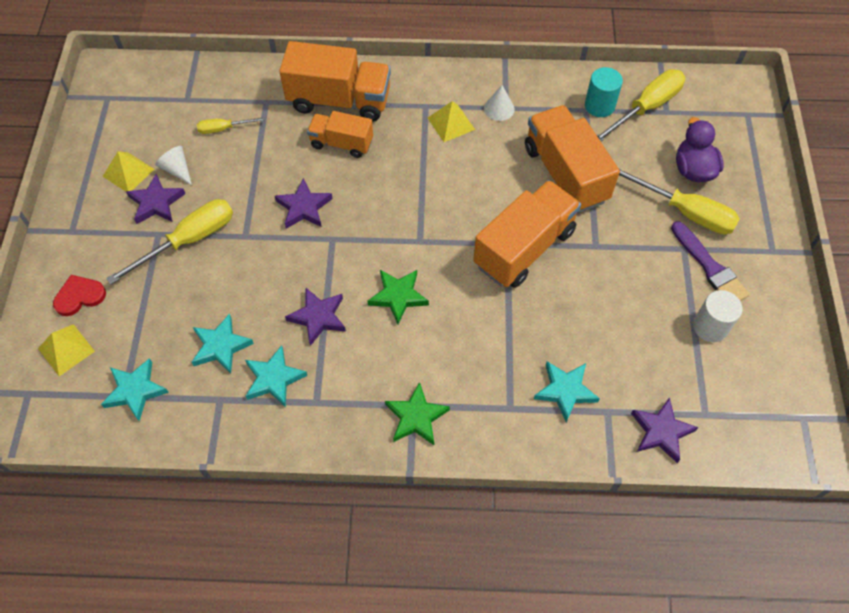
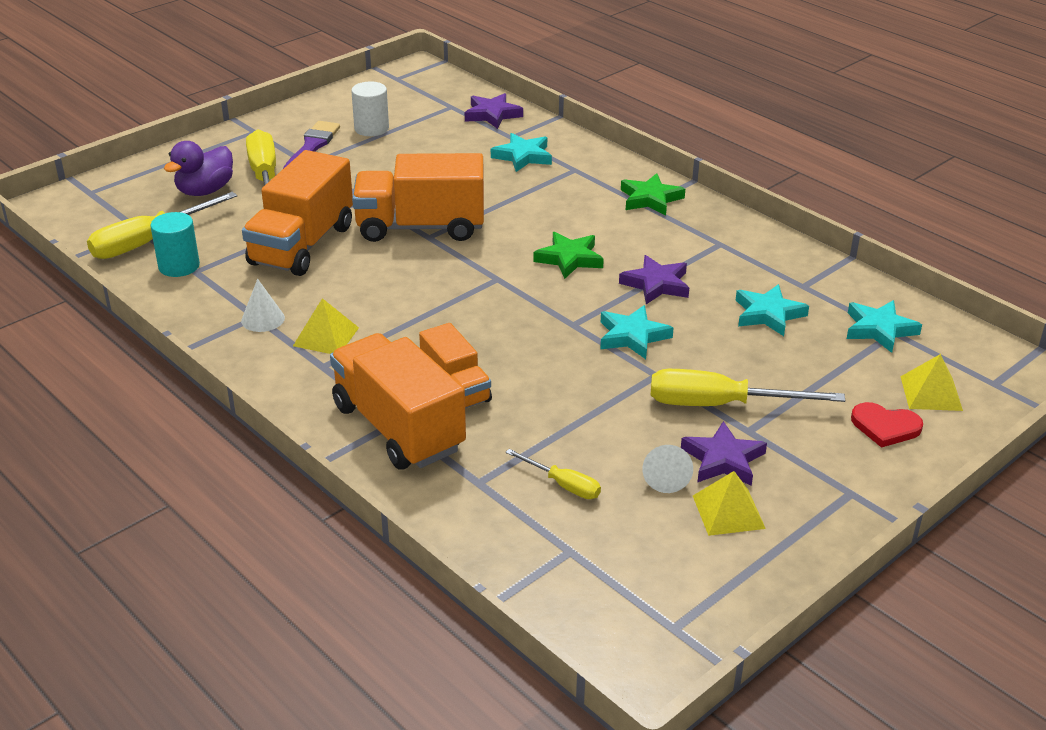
camera: 135 degrees left, 25 degrees down
turquoise star [245,345,307,407] -> turquoise star moved to [600,305,673,359]
purple star [275,178,333,229] -> none
yellow screwdriver [597,69,685,141] -> yellow screwdriver turned 45 degrees counterclockwise [87,192,237,259]

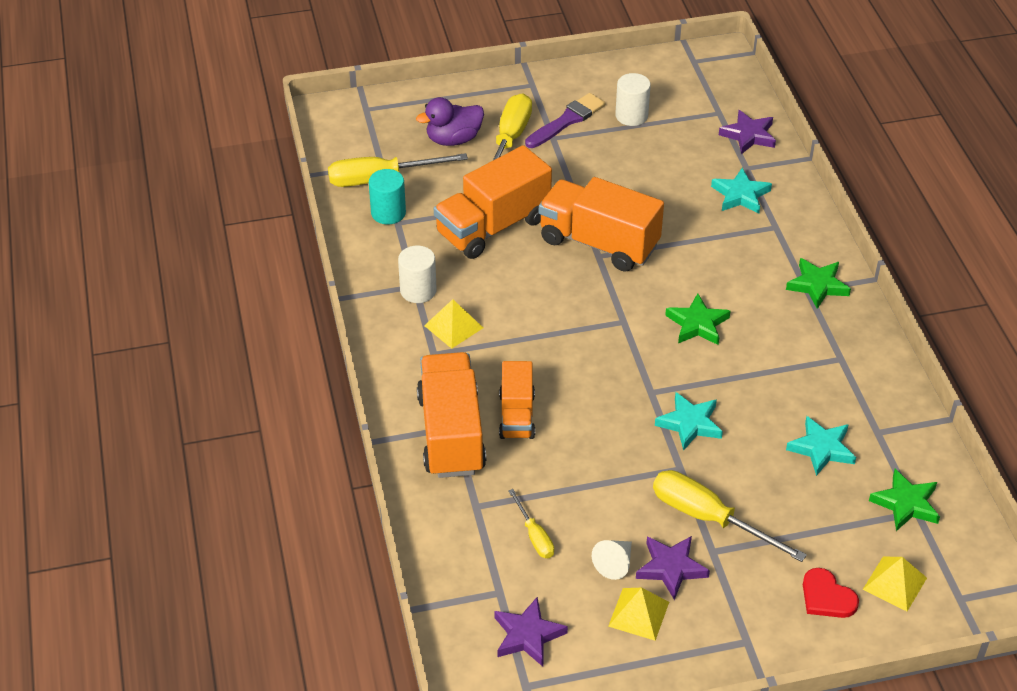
camera: 30 degrees right, 10 degrees up
white cone [241,279,285,332] -> white cylinder [398,246,437,303]
purple star [619,255,689,304] -> purple star moved to [494,597,568,667]
turquoise star [847,300,922,353] -> green star [869,469,940,531]

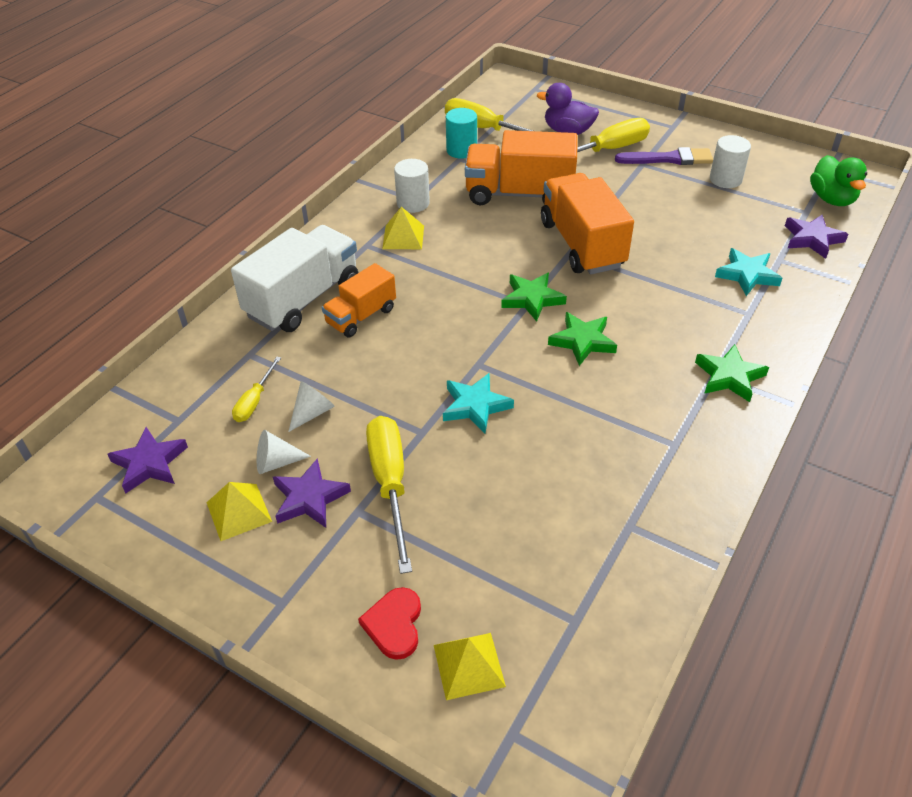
camera: 45 degrees right, 0 degrees up
orange truck [417,352,486,478] -> white truck [231,225,358,332]
turquoise star [786,416,856,476] -> none
green star [869,469,940,531] -> green star moved to [501,272,567,322]
none -> white cone [288,381,335,432]
none -> green duck [810,155,867,206]

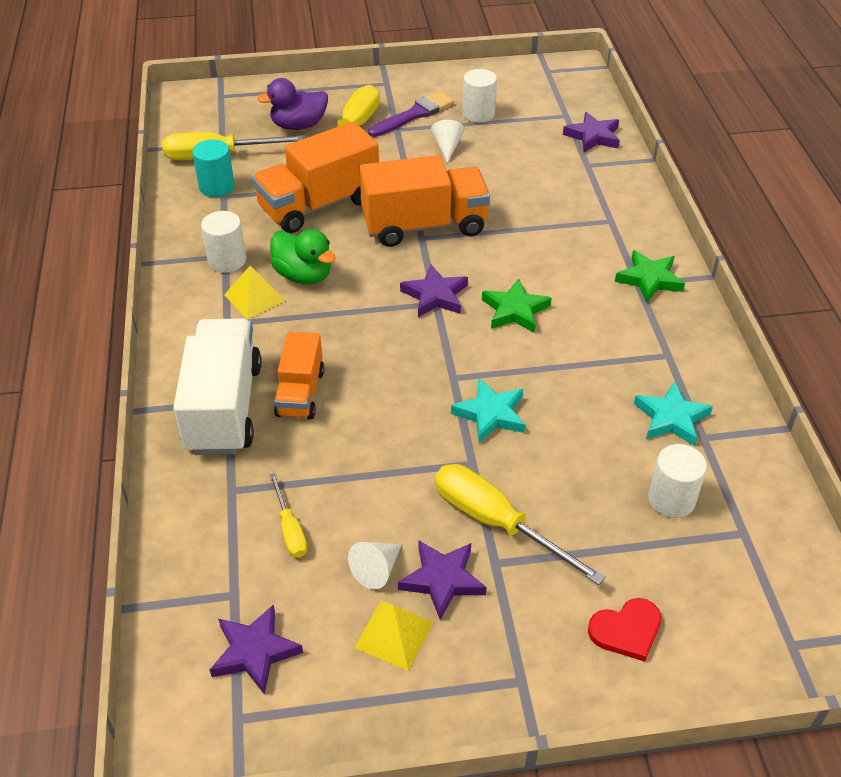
camera: 40 degrees left, 0 degrees up
white cone [288,381,335,432] -> white cone moved to [431,120,465,163]
red heart [358,587,421,660] -> red heart turned 75 degrees counterclockwise [588,598,661,661]
yellow pyramid [434,633,506,700] -> none
green star [501,272,567,322] -> purple star [400,265,468,317]
orange truck [541,173,634,274] -> orange truck turned 135 degrees clockwise [359,155,490,247]
turquoise star [715,248,782,296] -> turquoise star moved to [634,382,713,446]
green duck [810,155,867,206] -> green duck moved to [270,229,336,285]
none -> white cylinder [648,444,707,518]

